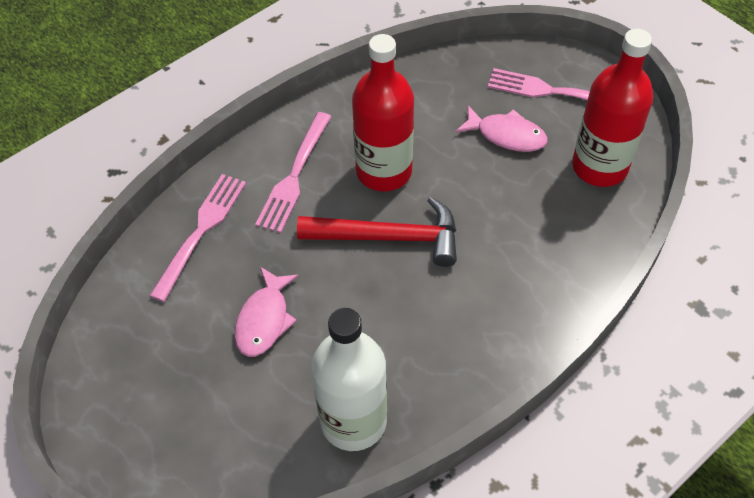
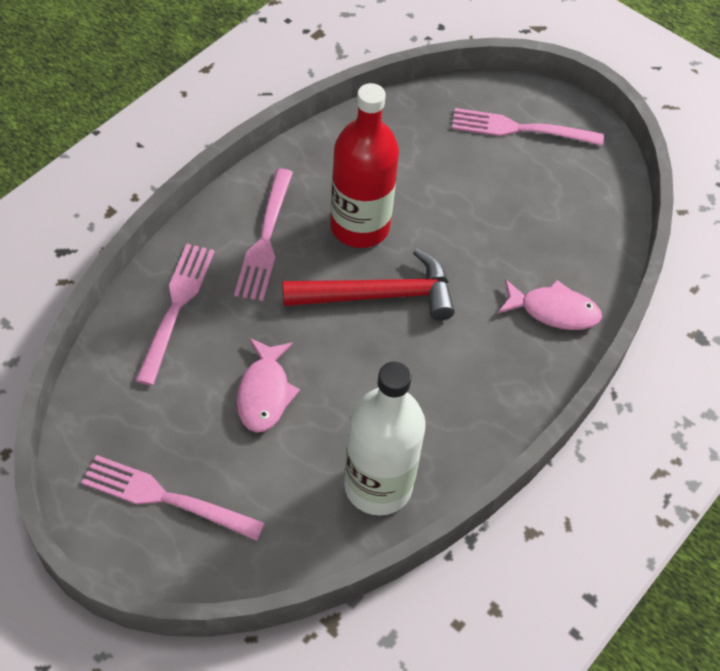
camera: 15 degrees left, 0 degrees up
pink fish [455,106,548,152] -> pink fish moved to [498,279,602,330]
red bottle [572,29,653,187] -> none
none -> pink fork [81,455,265,541]

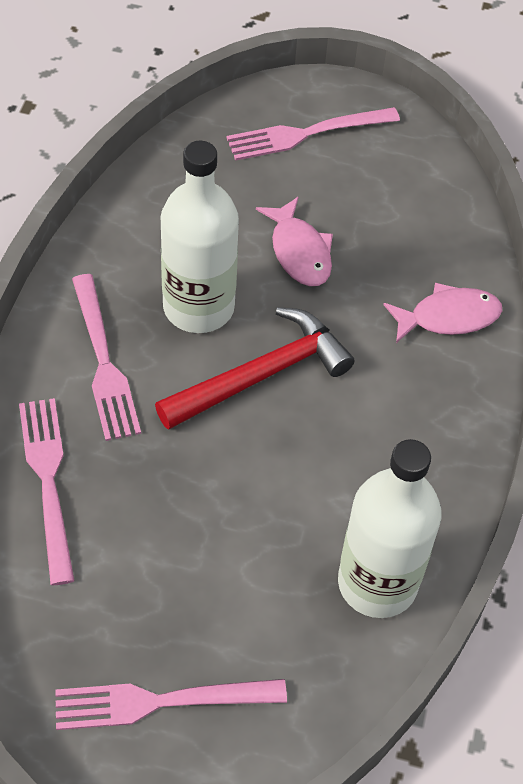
camera: 25 degrees left, 0 degrees up
pink fish [237,338,300,433] -> pink fish moved to [256,197,333,286]
red bottle [330,83,399,248] -> white bottle [161,141,239,333]

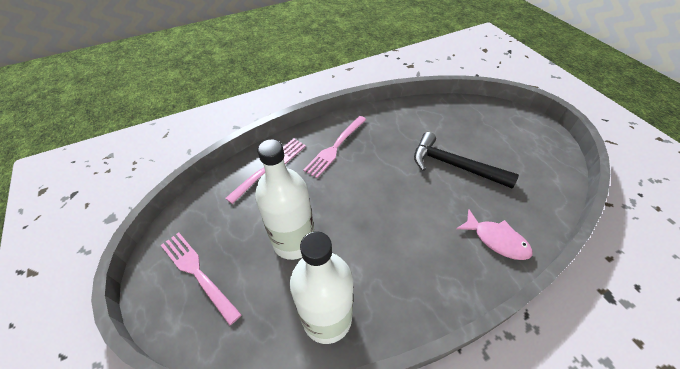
camera: 55 degrees right, 5 degrees down
red hammer [155,307,355,430] -> none
white bottle [161,141,239,333] -> white bottle moved to [255,139,314,260]
pink fork [227,107,400,161] -> none
pink fish [256,197,333,286] -> black hammer [414,132,519,189]

